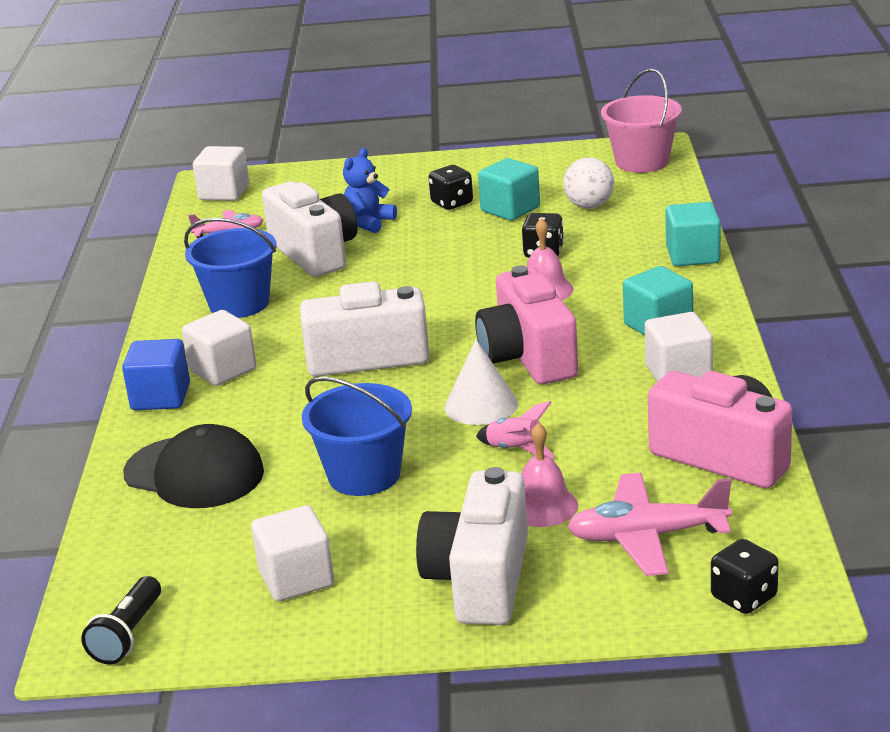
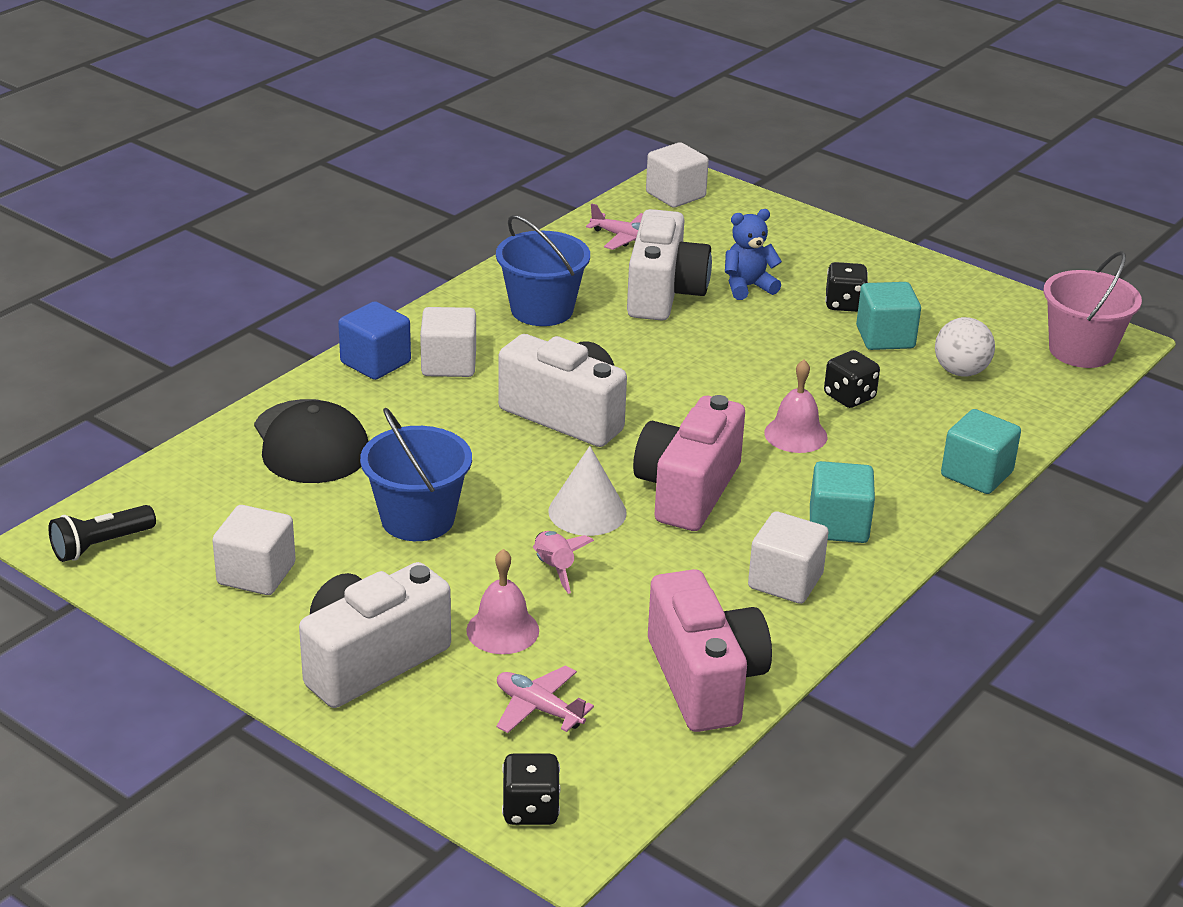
camera: 35 degrees right, 5 degrees up
pink plane [567,473,732,576] -> pink plane [496,665,594,733], size x0.63

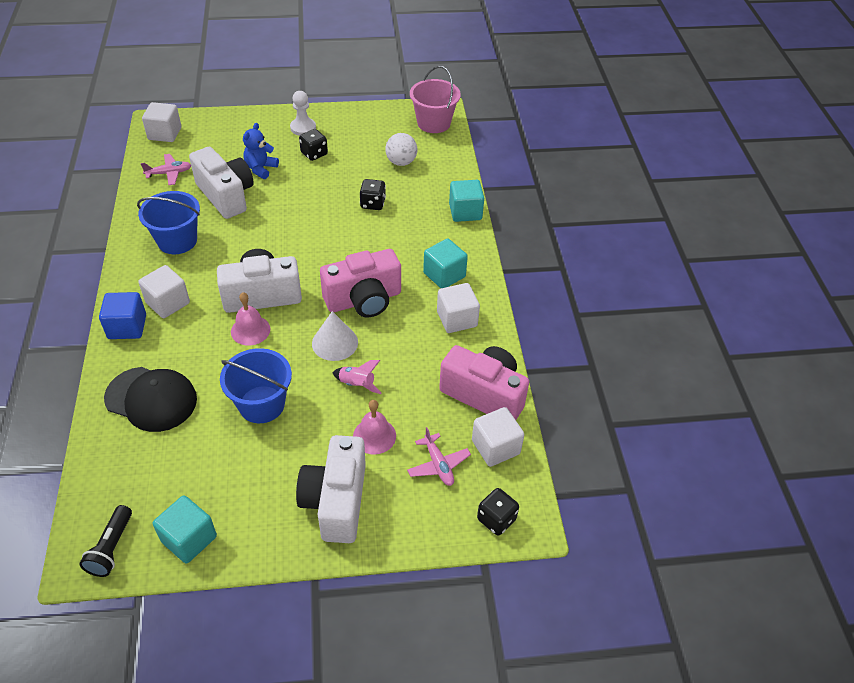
camera: 45 degrees left, 15 degrees up
white cube [212,505,296,595] -> white cube moved to [472,407,524,467]
pink plane [496,665,594,733] -> pink plane turned 105 degrees counterclockwise [407,427,471,486]
pink camera [633,395,745,531] -> pink camera turned 90 degrees counterclockwise [320,249,401,317]
pink bell [764,360,827,453] -> pink bell moved to [231,292,270,345]
turquoise cube [856,282,921,350] -> turquoise cube moved to [153,495,217,563]
none -> white pawn [290,91,316,136]

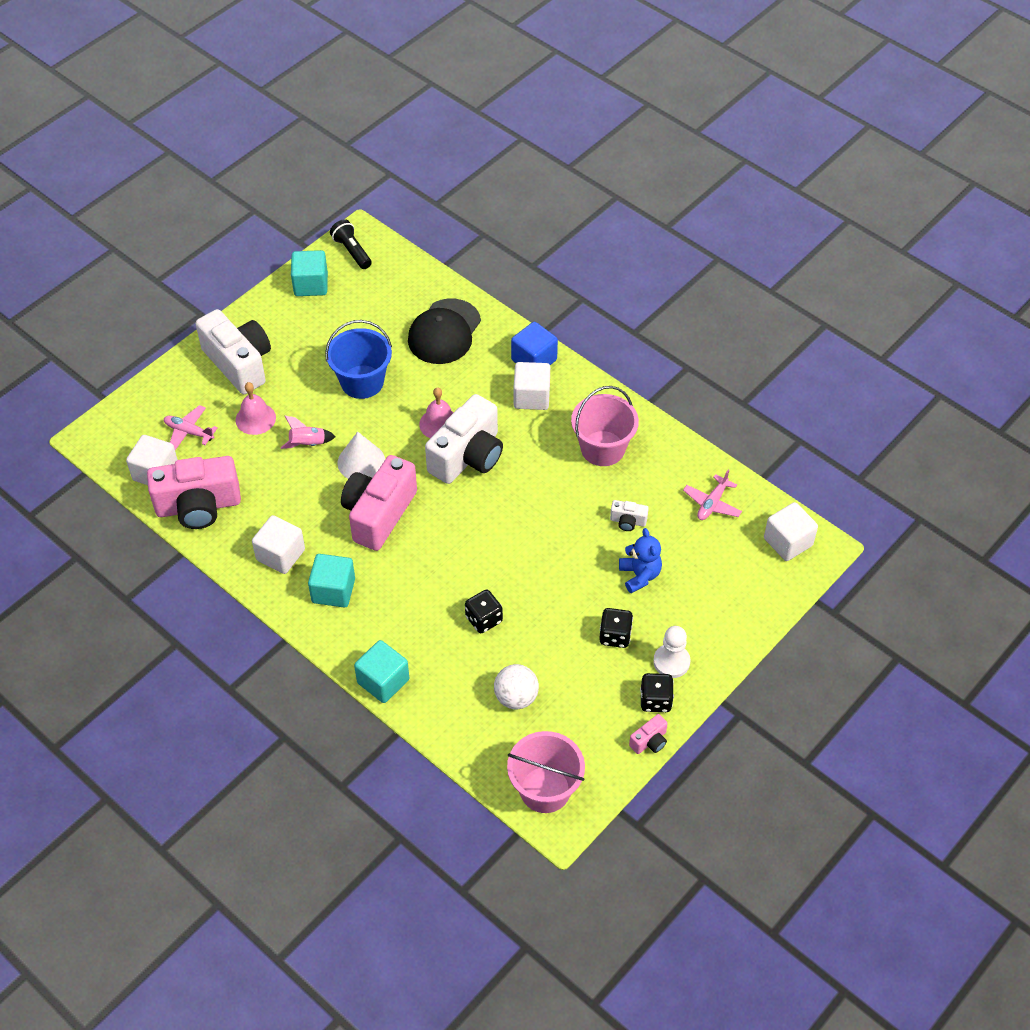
camera: 140 degrees right, 5 degrees up
black cap [104,367,197,432] -> black cap turned 45 degrees counterclockwise [408,298,481,364]
blue bucket [137,191,200,254] -> pink bucket [571,386,639,466]
white camera [189,147,254,219] -> white camera [610,500,649,531], size x0.42
black dice [477,488,519,536] -> black dice moved to [640,673,674,712]
none -> pink camera [629,714,668,754]

